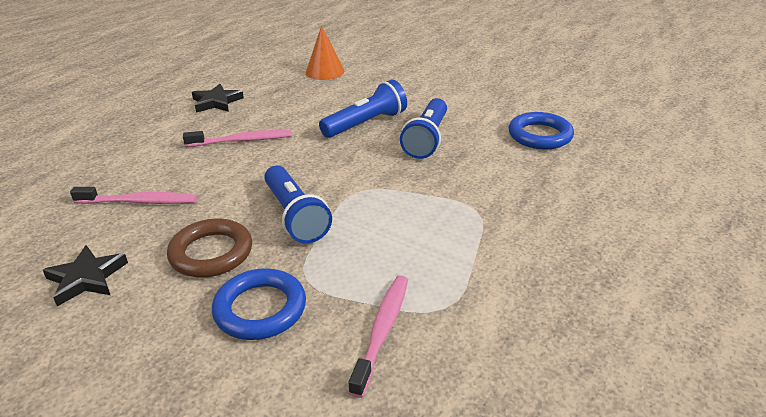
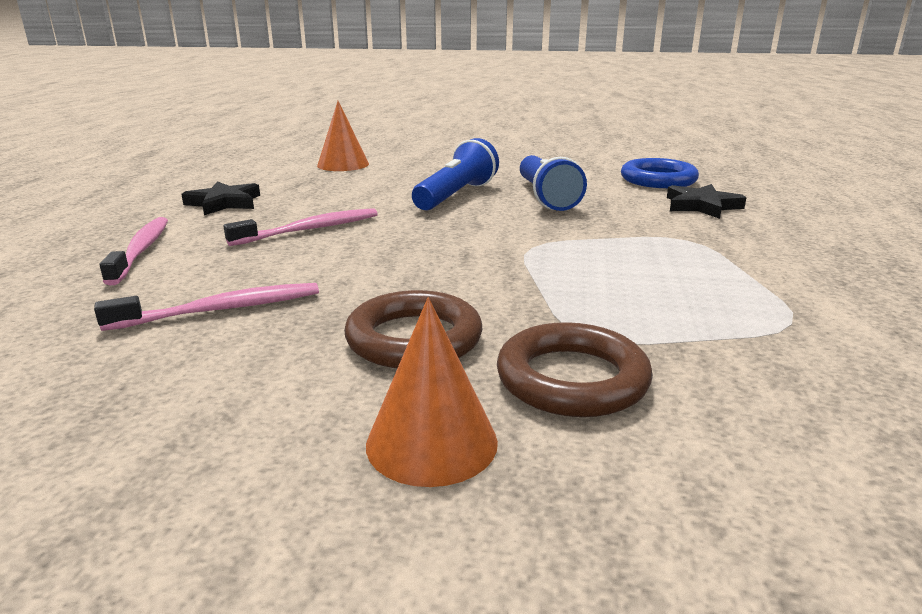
camera: 25 degrees left, 10 degrees down
black star [43,245,128,306] -> black star moved to [667,184,747,219]
blue ring [212,268,306,340] -> brown ring [497,322,653,417]
blue flashlight [264,165,332,243] -> none
pink toothbrush [349,275,408,398] -> pink toothbrush moved to [100,217,168,285]
none -> orange cone [366,298,498,487]

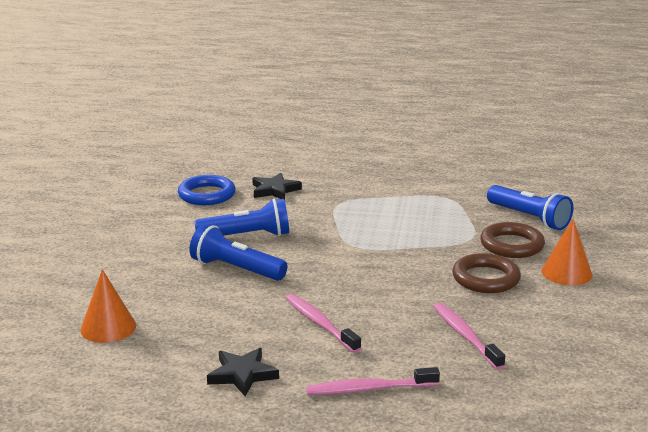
camera: 90 degrees left, 0 degrees up
none -> blue flashlight [487,185,573,230]

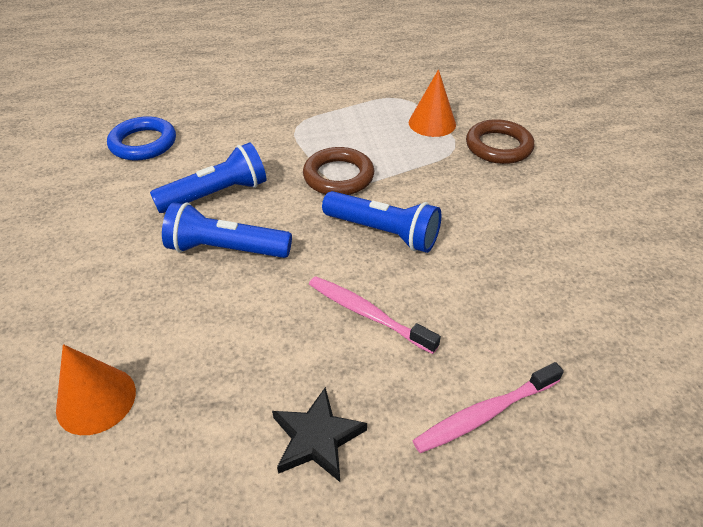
camera: 20 degrees left, 20 degrees up
black star [252,173,302,200] -> none
pink toothbrush [433,303,505,370] -> none
brown ring [452,253,521,293] -> brown ring moved to [303,147,374,195]
blue flashlight [487,185,573,230] -> blue flashlight moved to [322,191,441,253]
orange cone [541,219,592,285] -> orange cone moved to [408,69,456,137]

